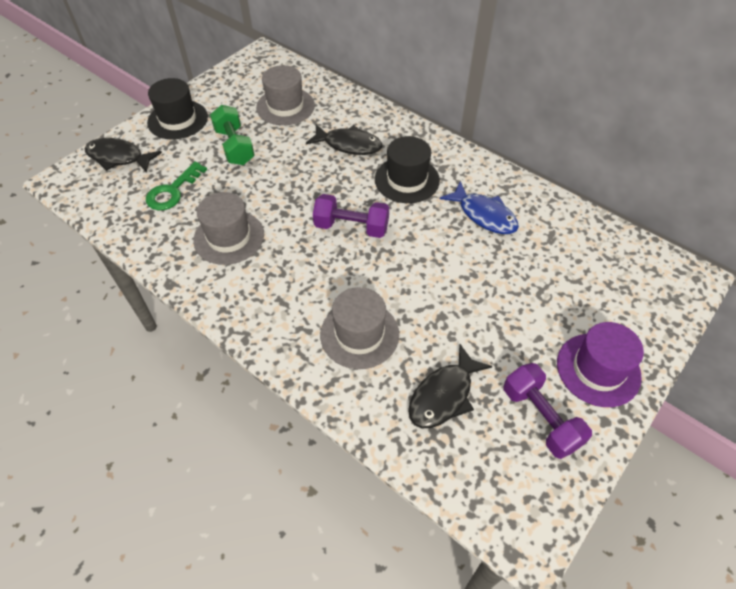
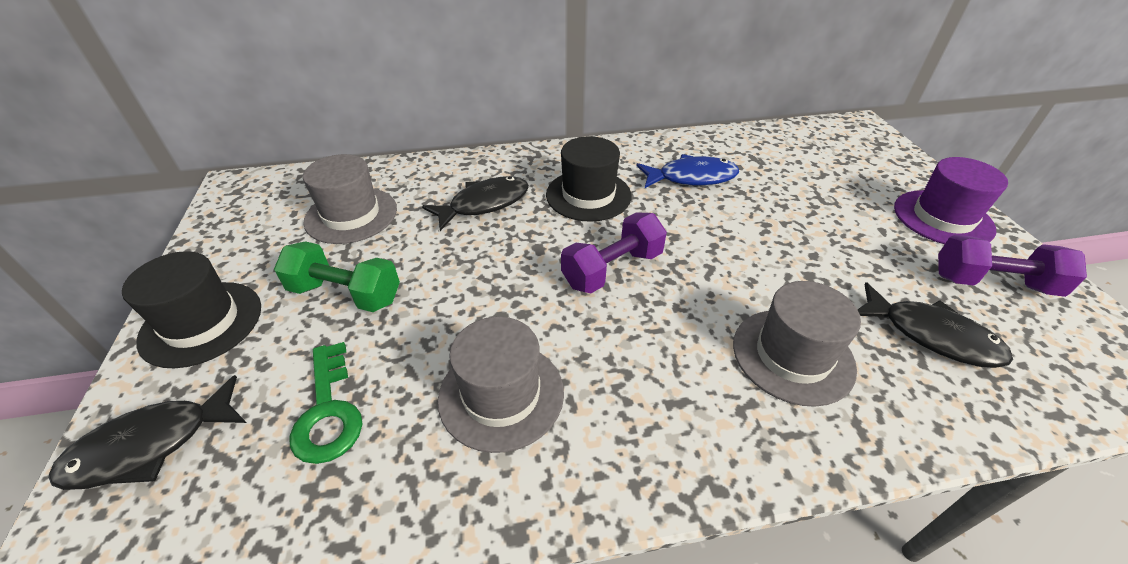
camera: 50 degrees left, 10 degrees down
black fish [408,344,493,428] -> black fish turned 45 degrees counterclockwise [857,282,1013,368]

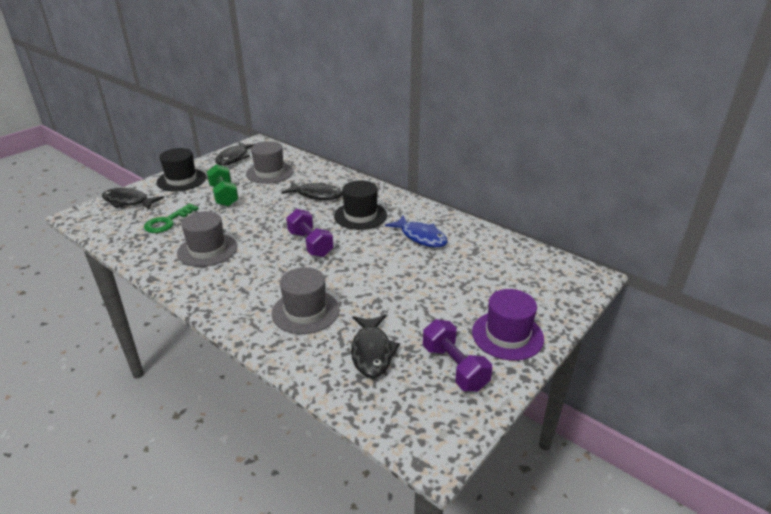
camera: 50 degrees right, 10 degrees down
purple dumbbell [561,212,667,293] -> purple dumbbell turned 45 degrees clockwise [286,209,334,257]
none -> black fish [215,141,255,165]

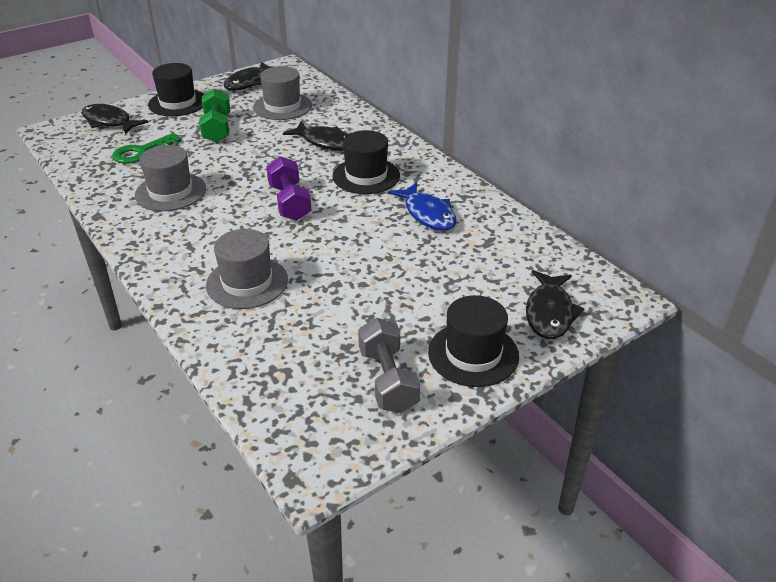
camera: 15 degrees right, 5 degrees up
black fish [351,315,400,378] -> black fish moved to [526,270,585,339]
purple dumbbell [423,319,492,392] -> grey dumbbell [358,318,420,413]
purple hat [472,289,544,361] -> black hat [428,295,519,387]

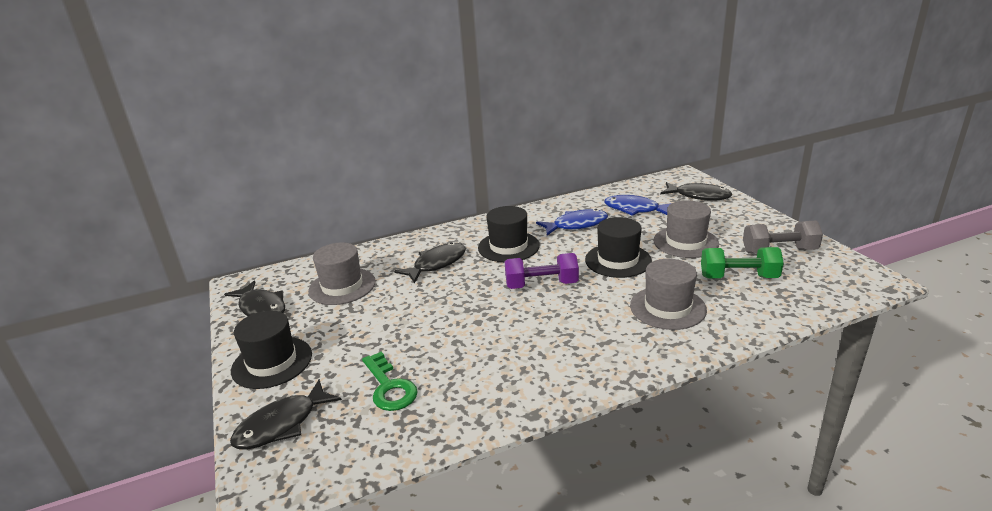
camera: 75 degrees left, 10 degrees down
grey hat [135,145,206,211] -> grey hat moved to [653,200,719,258]
green dumbbell [199,88,230,143] -> green dumbbell moved to [701,247,784,278]
black hat [428,295,519,387] -> black hat moved to [585,217,652,278]
none -> blue fish [604,195,671,216]

